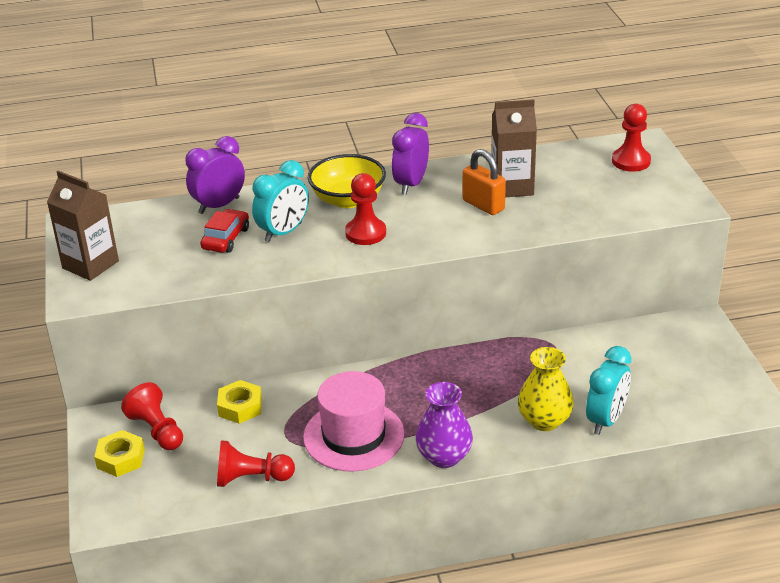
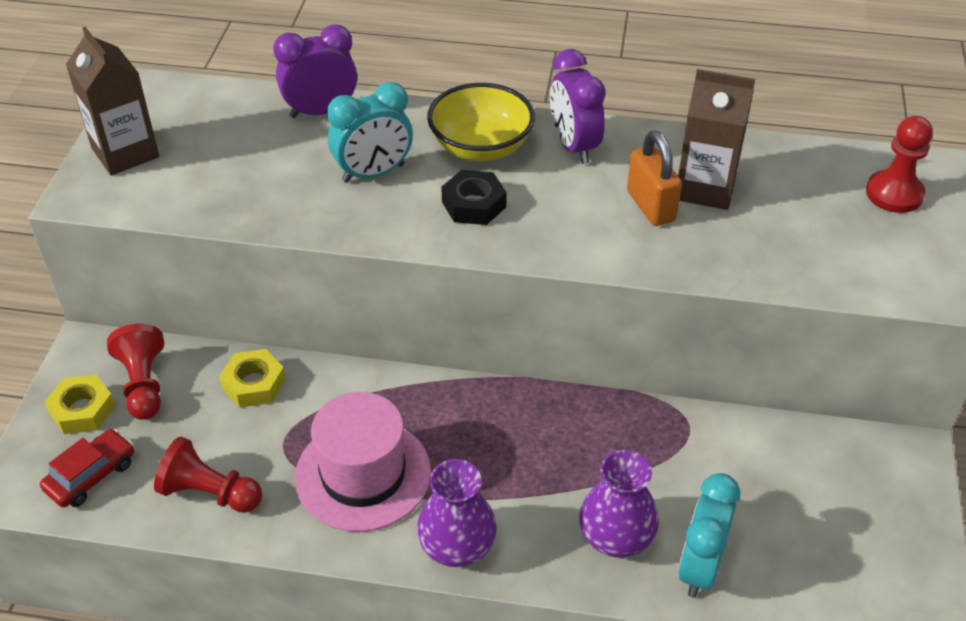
camera: 20 degrees right, 10 degrees up
red car [200,209,249,253] -> red car moved to [40,429,134,507]
red pawn [345,173,386,245] -> black nut [441,170,507,225]
purple clock [392,113,429,195] -> purple clock turned 60 degrees counterclockwise [550,49,605,164]
yellow vase [518,347,574,431] -> purple vase [579,450,659,558]
turquoise clock [586,346,631,435] -> turquoise clock turned 150 degrees clockwise [678,473,740,598]

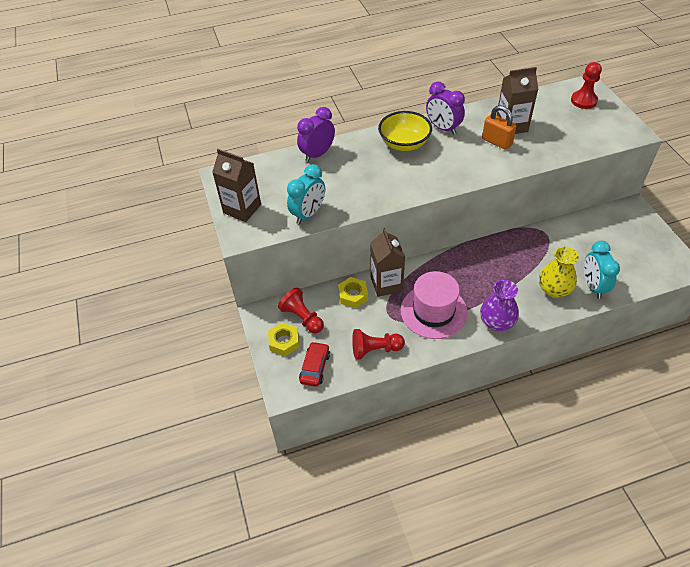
camera: 25 degrees left, 5 degrees up
turquoise clock [327,82,413,183] -> turquoise clock moved to [287,164,325,224]
black nut [441,170,507,225] -> none
purple vase [579,450,659,558] -> yellow vase [539,247,579,298]
none -> brown carton [370,228,405,297]

